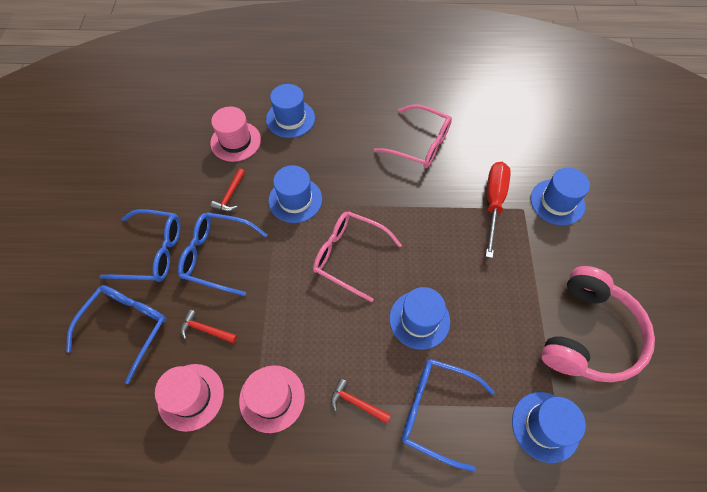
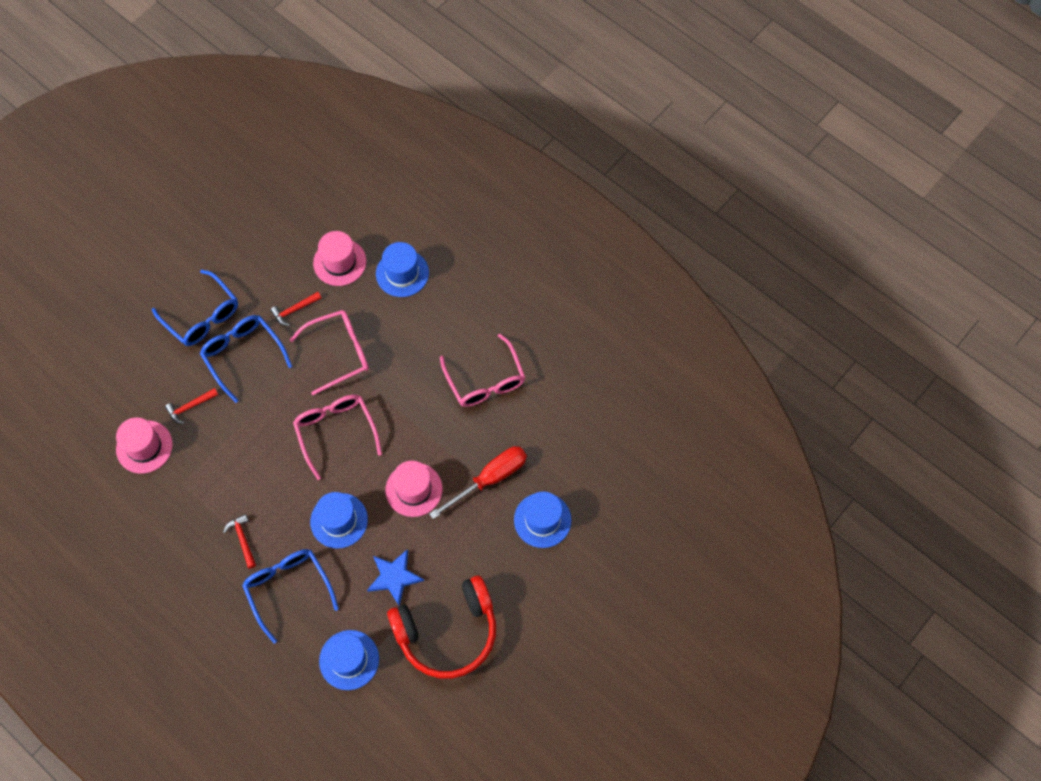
camera: 40 degrees right, 5 degrees up
blue glasses [66,285,167,384] -> none
red hammer [181,310,237,343] -> red hammer turned 90 degrees counterclockwise [165,388,218,424]
pink hat [239,365,305,433] -> pink hat moved to [386,461,442,517]
blue hat [268,165,322,223] -> pink glasses [290,310,369,395]
pink headphones [541,266,655,382] -> red headphones [387,575,496,679]
none -> blue star [367,549,424,606]

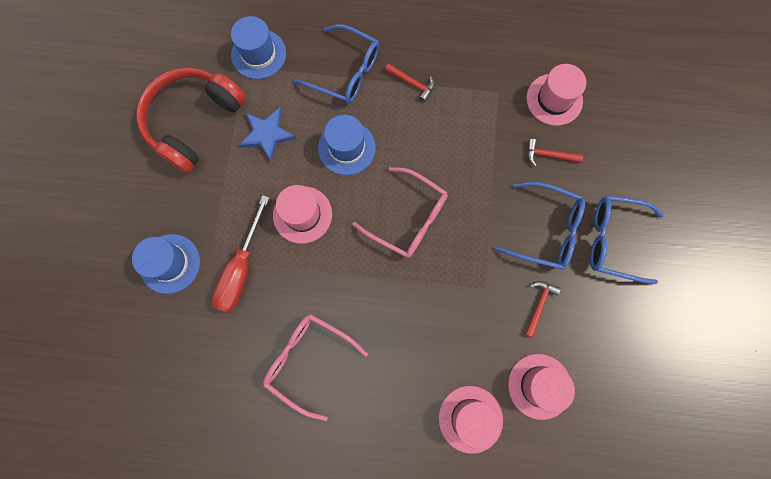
camera: 145 degrees right, 10 degrees up
red hammer [165,388,218,424] -> red hammer turned 105 degrees counterclockwise [528,139,583,166]
pink glasses [290,310,369,395] -> none
blue hat [376,242,429,297] -> pink hat [439,386,503,454]

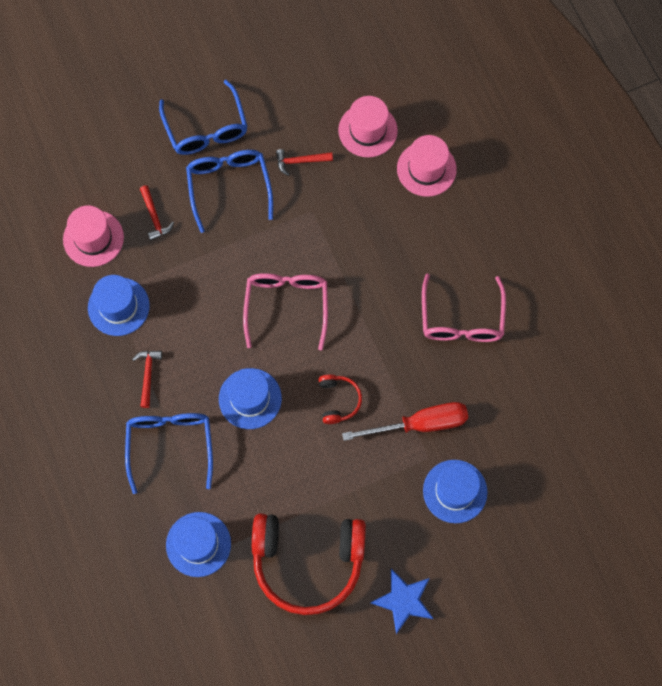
camera: 120 degrees left, 5 degrees down
blue star [239,108,296,161] -> blue star moved to [370,569,434,634]
pink hat [273,185,332,244] -> red headphones [319,374,362,424]
none -> blue hat [88,275,150,336]

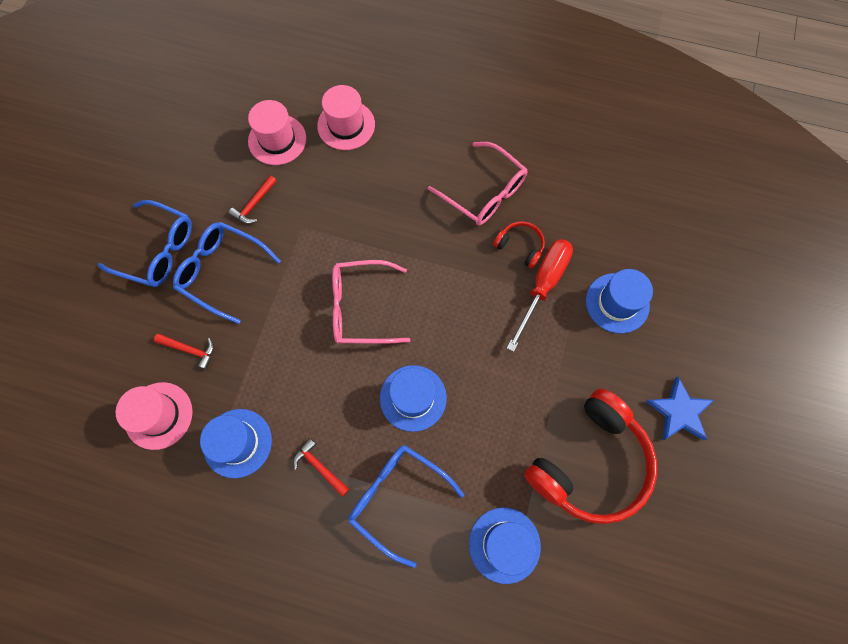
camera: 50 degrees left, 0 degrees up
pink glasses [243,273,328,350] -> pink glasses turned 45 degrees counterclockwise [332,260,410,344]
red headphones [319,374,362,424] -> red headphones moved to [493,221,545,269]

